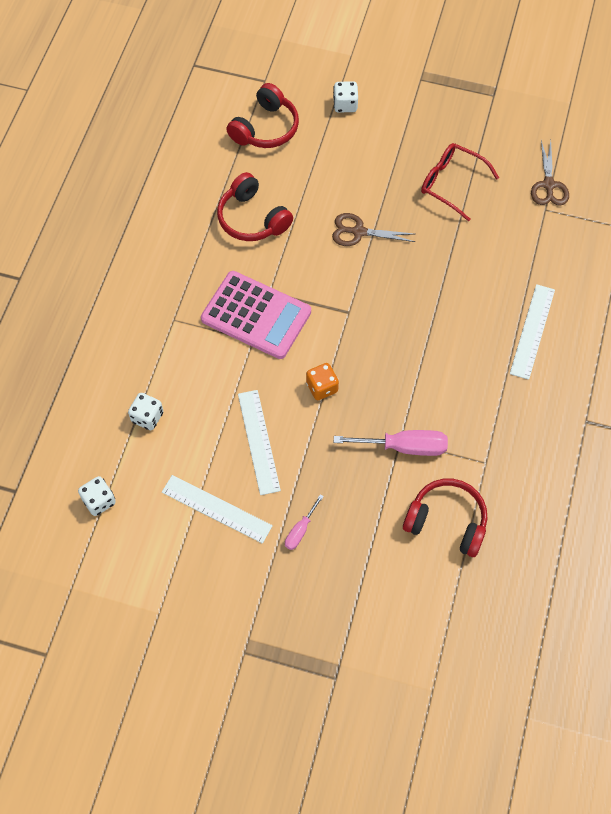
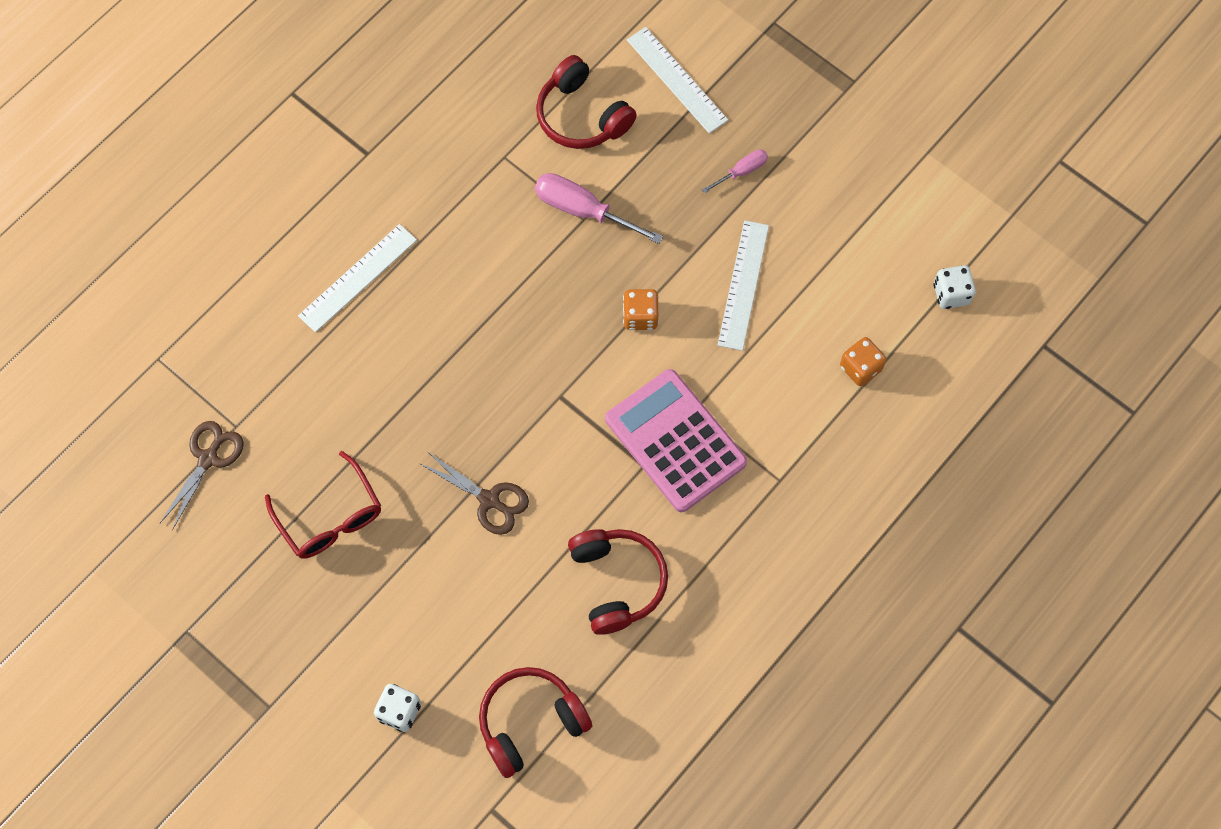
camera: 155 degrees left, 5 degrees up
white dice [128,393,163,430] -> orange dice [840,337,886,386]
white ruler [162,475,273,544] -> white ruler moved to [627,27,728,133]

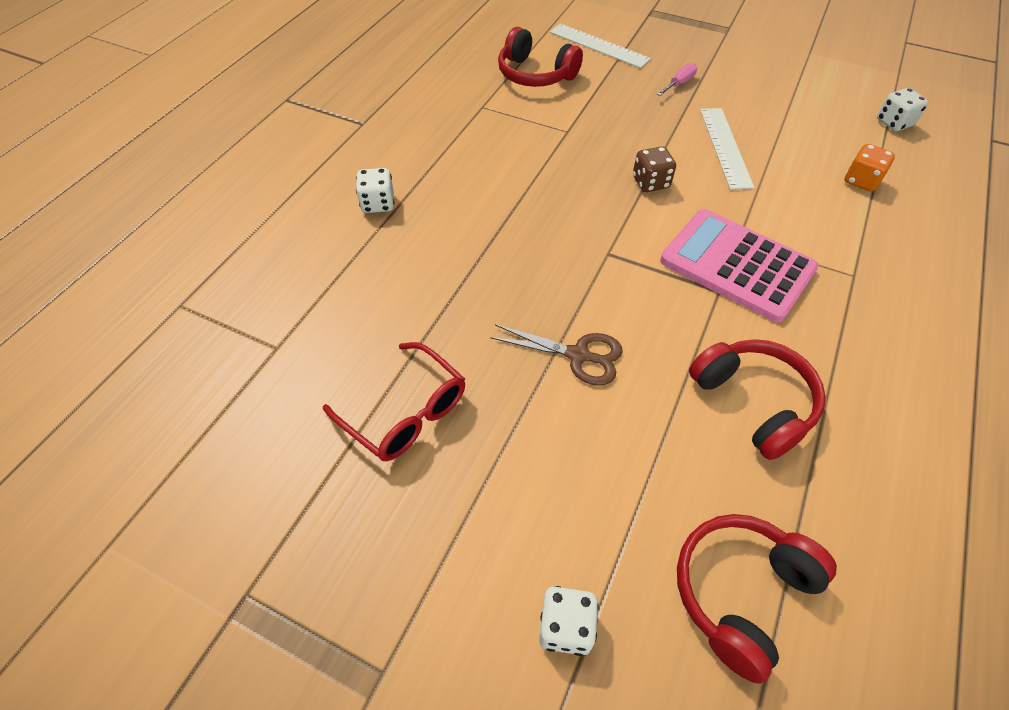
camera: 15 degrees left, 15 degrees down
brown scissors [160,421,244,530] -> none
white ruler [298,224,417,332] -> white dice [356,168,394,213]
pink screwdriver [535,173,663,244] -> none
orange dice [623,289,659,330] -> brown dice [633,147,676,192]

